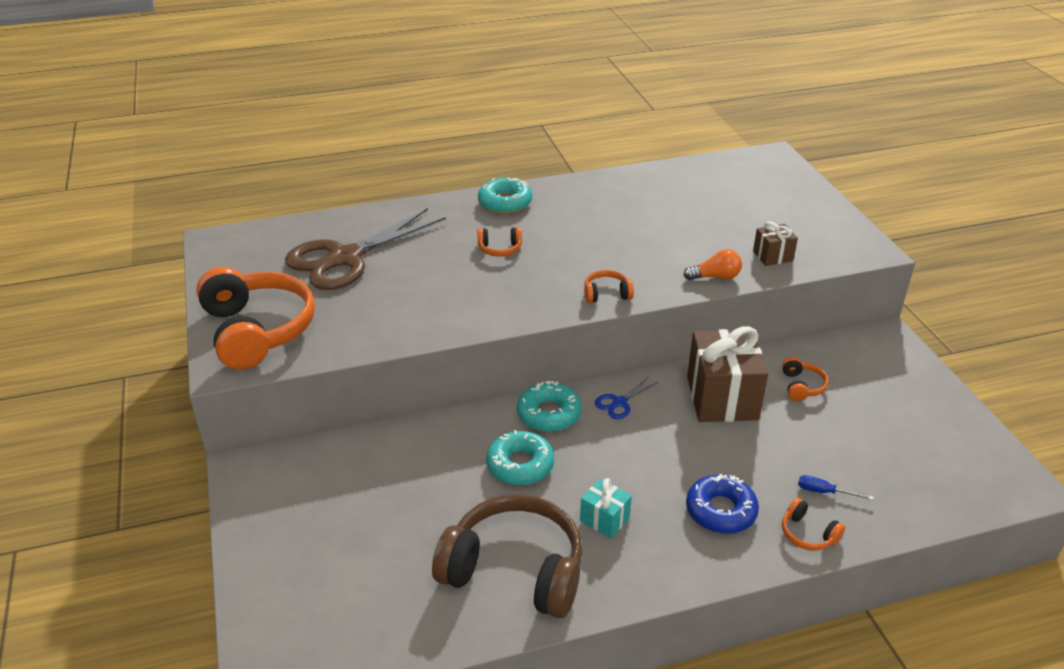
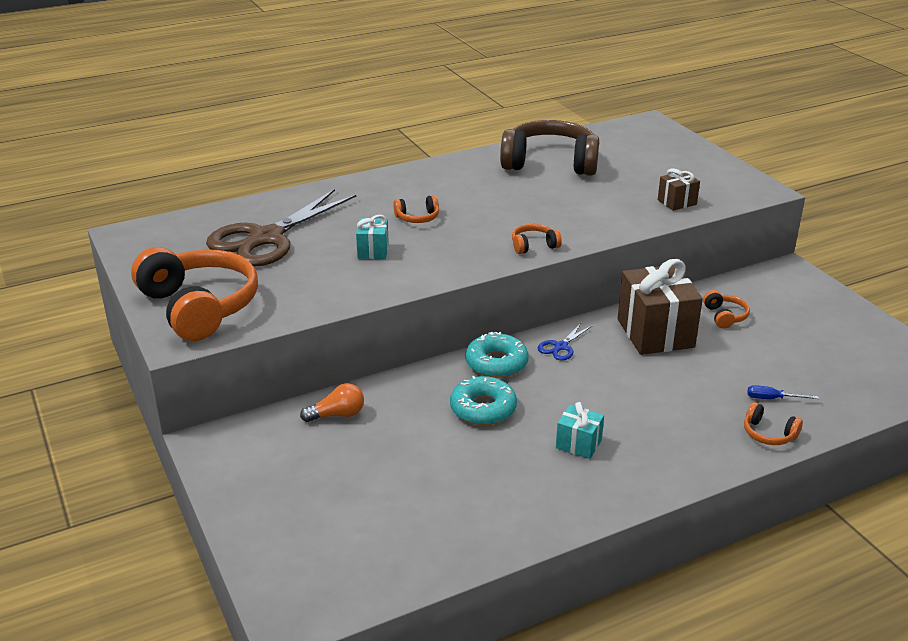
camera: 10 degrees left, 5 degrees down
brown headphones [432,494,583,618] -> brown headphones moved to [500,120,599,176]
turquoise donut [478,177,532,214] -> none
orange light bulb [683,249,742,280] -> orange light bulb moved to [300,383,364,422]
blue donut [686,474,759,534] -> none
none -> turquoise gift [356,215,389,259]

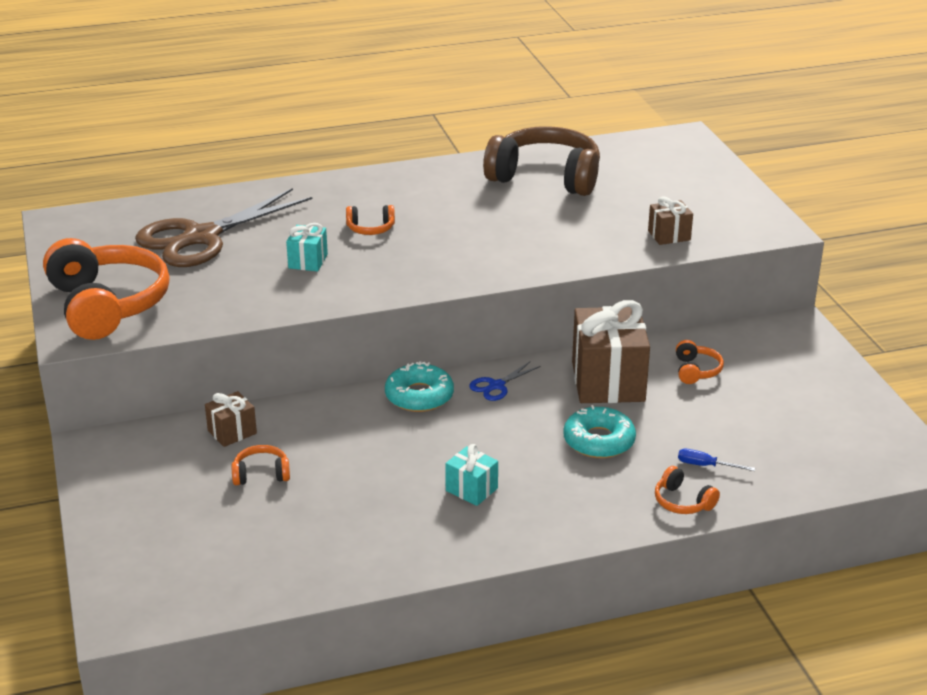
camera: 10 degrees right, 0 degrees up
orange light bulb [300,383,364,422] -> brown gift [205,391,257,447]
turquoise donut [450,376,517,425] -> turquoise donut moved to [563,405,636,458]
orange headphones [512,224,562,254] -> orange headphones moved to [231,445,290,485]

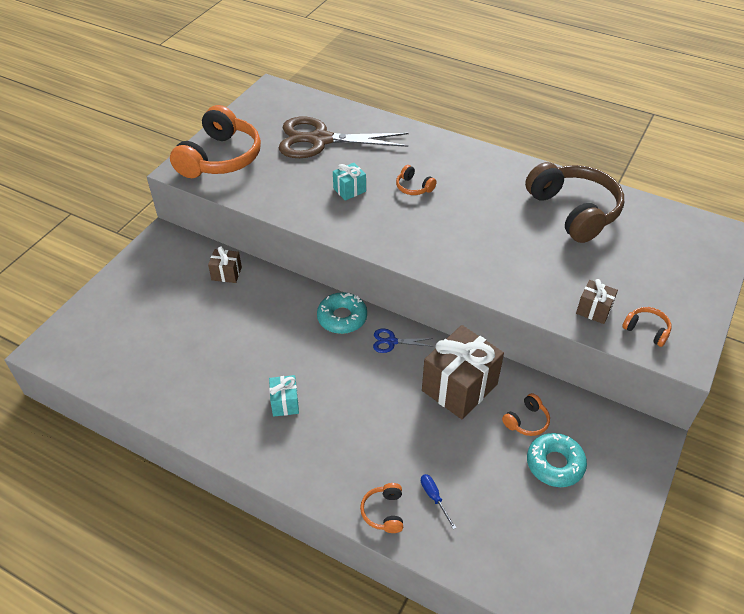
camera: 45 degrees right, 15 degrees up
orange headphones [231,445,290,485] -> orange headphones moved to [622,307,671,347]
turquoise donut [563,405,636,458] -> turquoise donut moved to [527,433,587,487]

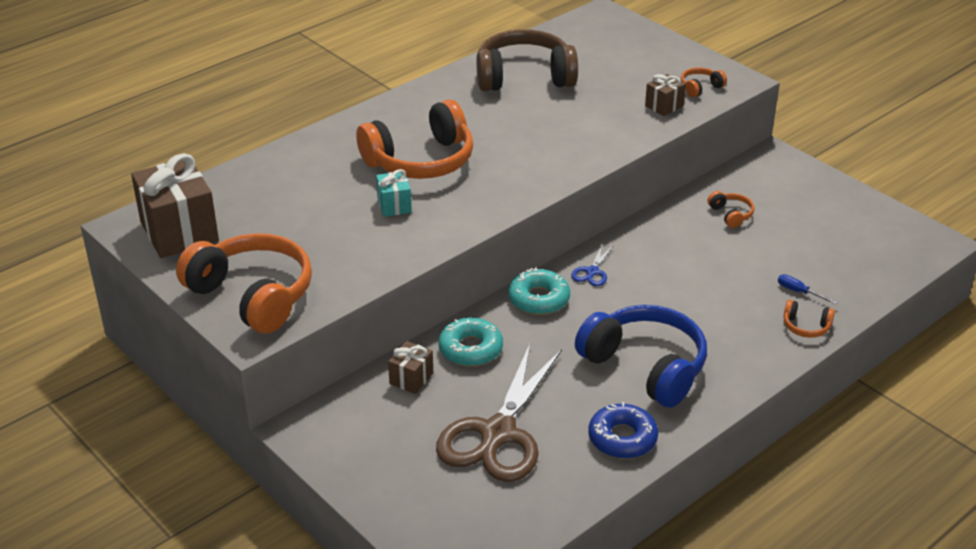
camera: 70 degrees left, 10 degrees down
turquoise gift [269,375,299,417] -> blue headphones [575,305,707,408]
brown scissors [278,117,408,158] -> brown scissors moved to [436,344,562,482]
orange headphones [396,165,437,195] -> orange headphones [356,99,473,179], size x2.37
blue screwdriver [421,474,456,529] -> blue screwdriver turned 45 degrees clockwise [778,274,837,304]
brown gift [422,325,504,419] -> brown gift moved to [131,153,219,258]
turquoise donut [527,433,587,487] -> turquoise donut moved to [439,318,503,366]
none -> blue donut [588,402,658,459]

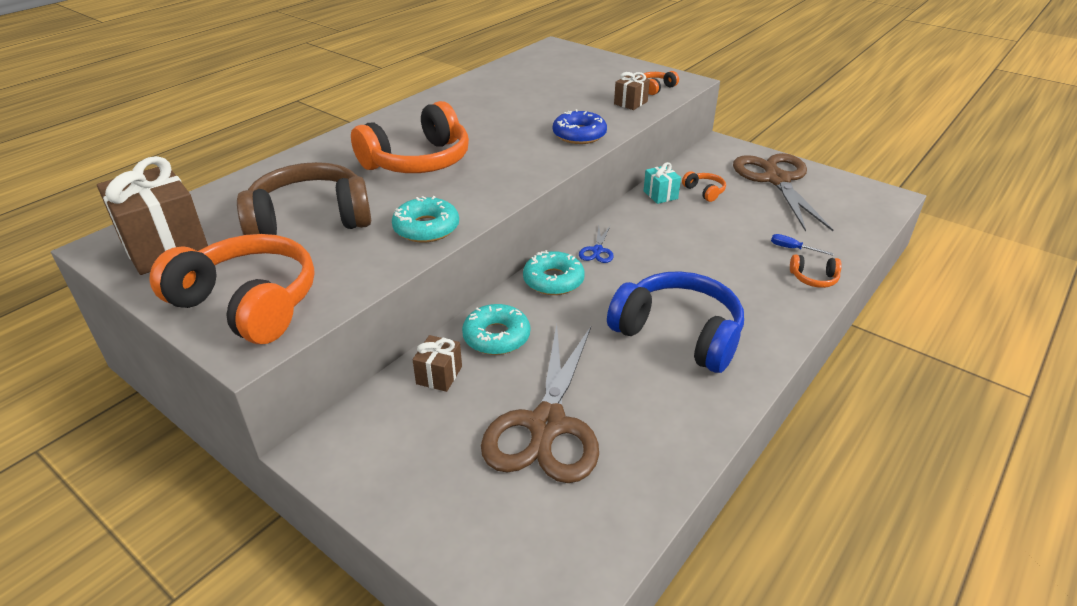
camera: 10 degrees left, 0 degrees up
turquoise gift [376,169,412,217] -> turquoise gift moved to [643,162,681,204]
brown headphones [477,29,578,91] -> brown headphones moved to [237,162,371,235]
blue donut [588,402,658,459] -> blue donut moved to [553,109,607,144]
none -> turquoise donut [392,196,459,242]
none -> brown scissors [733,153,833,232]

